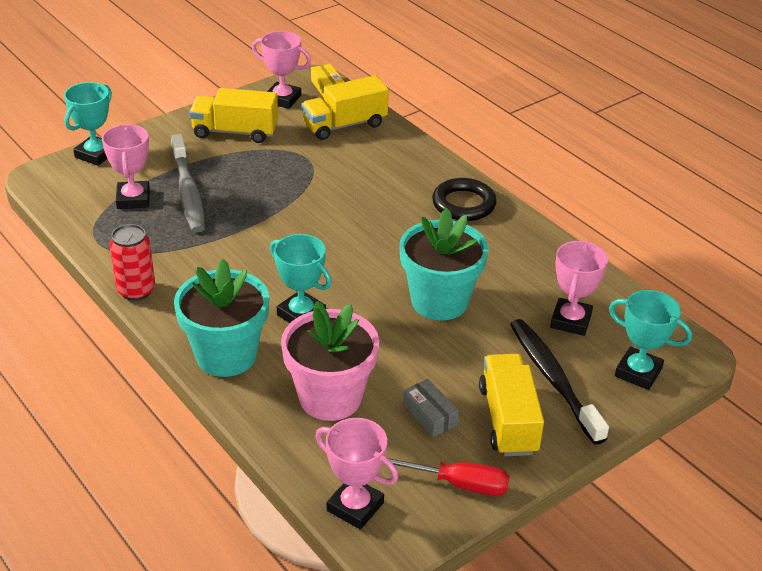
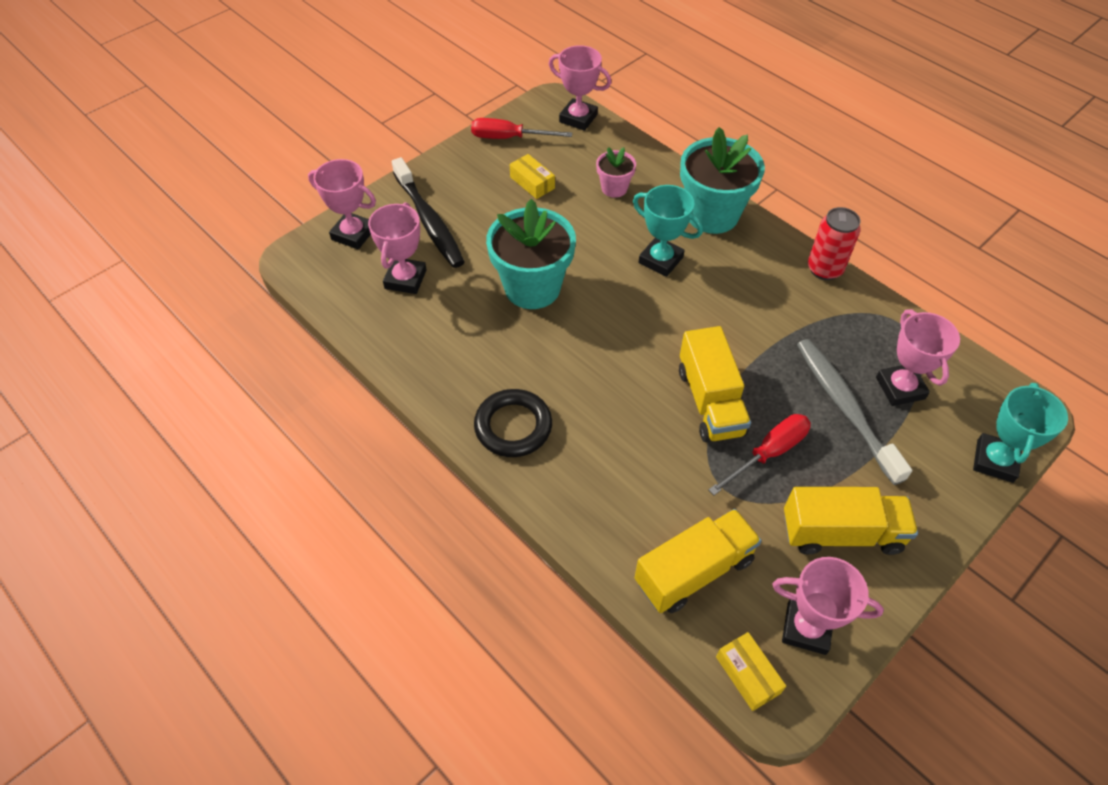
camera: 175 degrees right, 15 degrees up
pink flower pot [281,301,379,421] -> pink flower pot [596,147,636,198], size x0.51
grey box [403,379,459,437] -> yellow box [510,154,555,199]
yellow truck [479,354,544,456] -> yellow truck moved to [679,326,751,442]
turquoise trophy [609,290,692,390] -> pink trophy [308,159,376,249]
none -> red screwdriver [708,414,811,495]

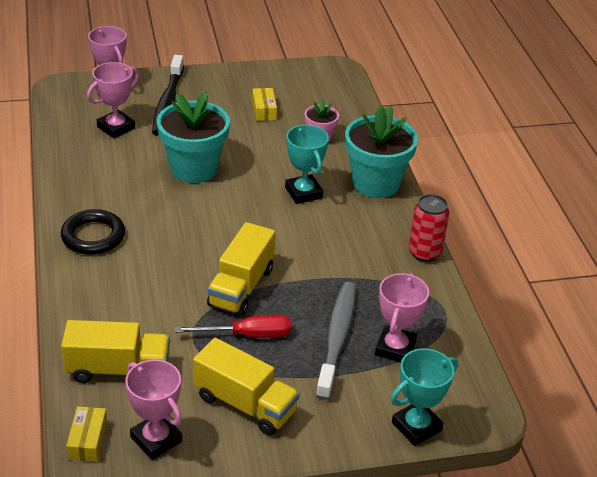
camera: 30 degrees right, 15 degrees down
red screwdriver [471,118,572,139] -> none
pink trophy [549,45,611,131] -> none

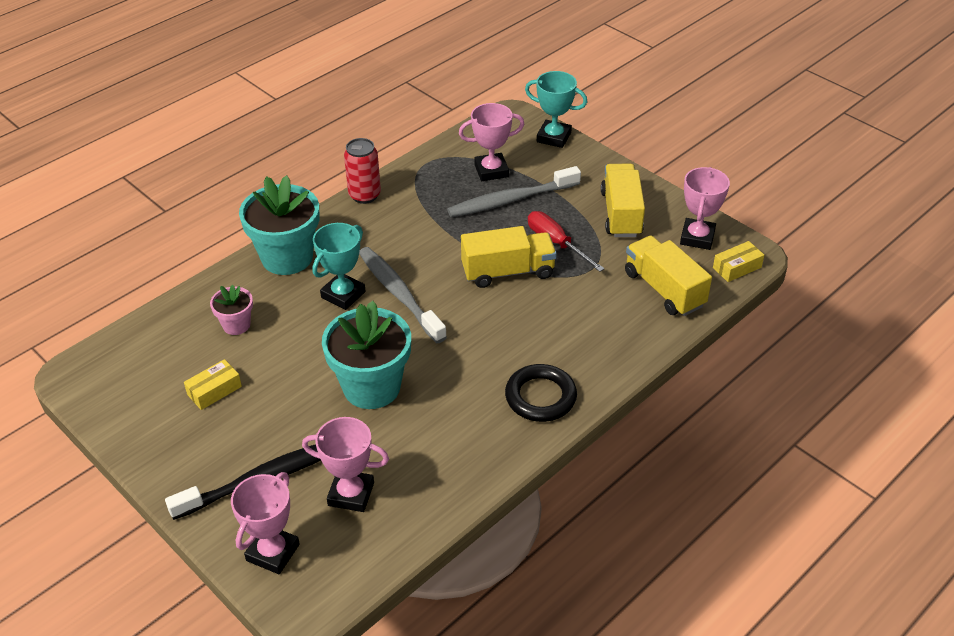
camera: 120 degrees left, 5 degrees up
none -> grey toothbrush [359,247,447,343]

